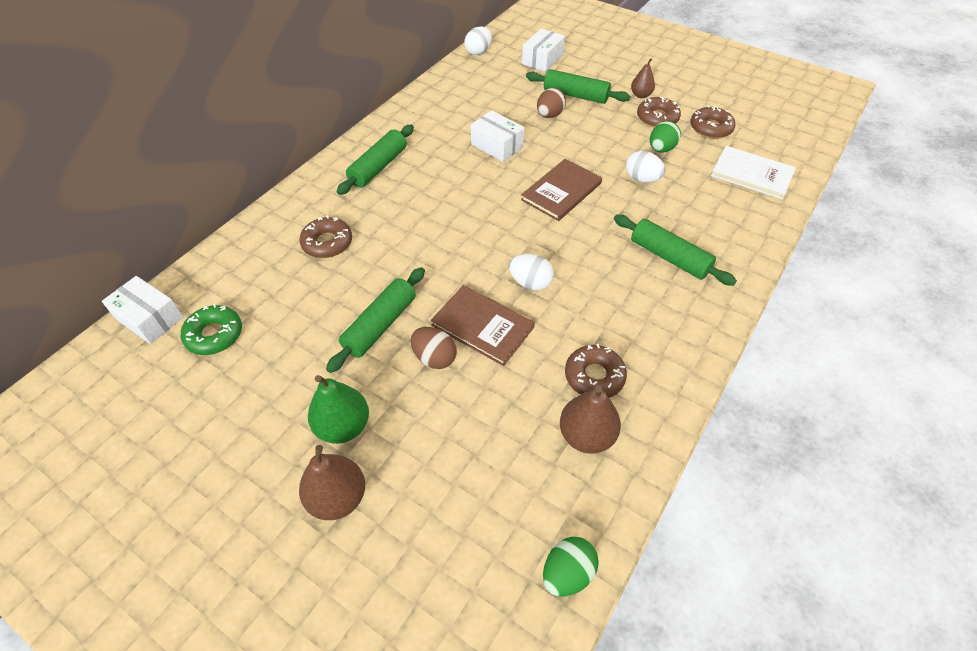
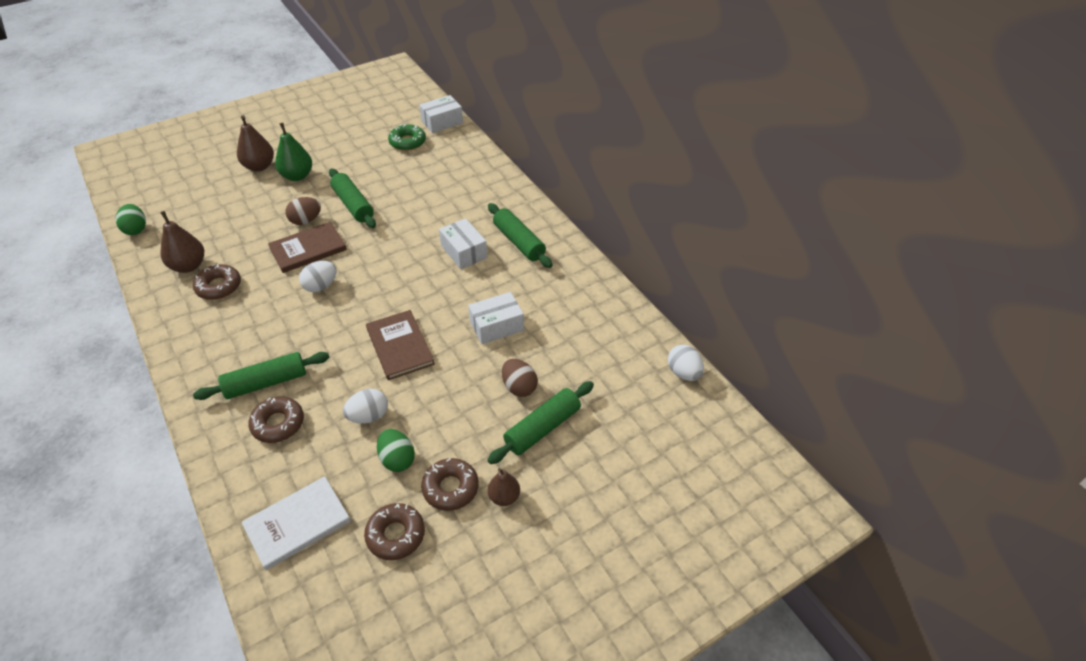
camera: 115 degrees right, 5 degrees down
brown donut [299,216,352,258] -> brown donut moved to [248,396,304,443]
white box [522,29,565,72] -> white box moved to [439,218,488,269]

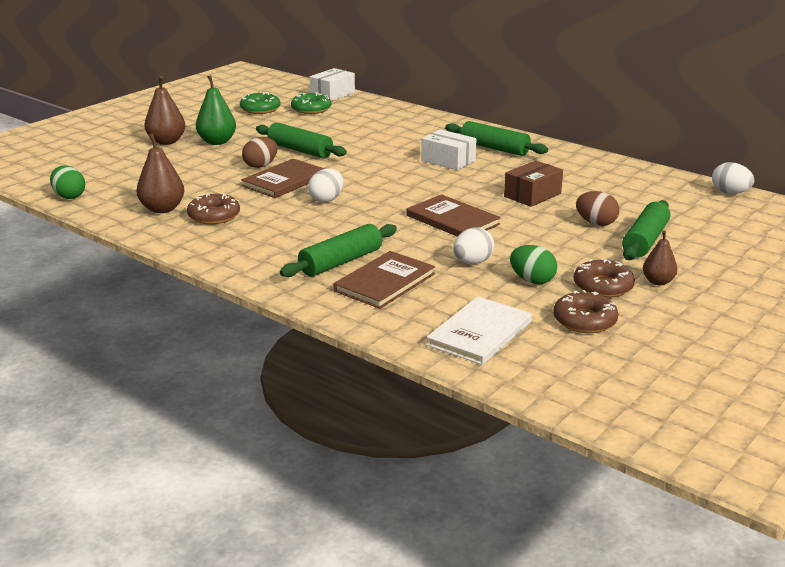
camera: 20 degrees left, 20 degrees down
brown donut [248,396,304,443] -> brown book [333,251,435,309]
white box [468,292,524,344] -> brown box [504,160,563,207]
none -> green donut [240,92,281,114]

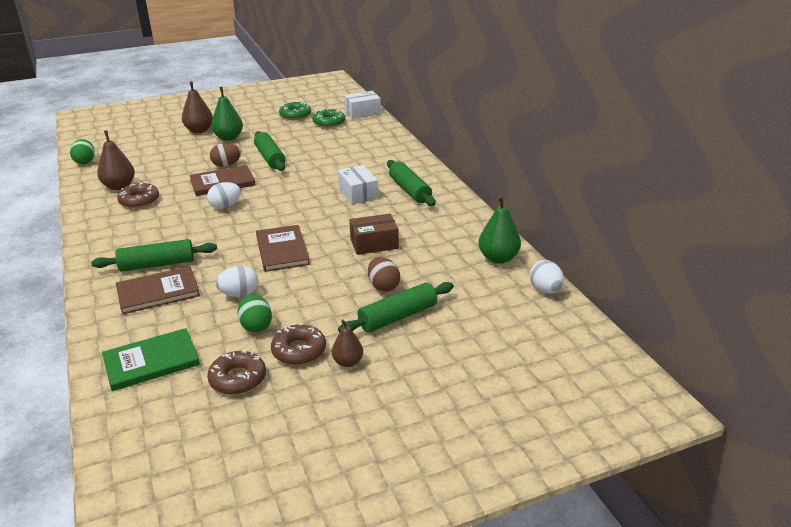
camera: 30 degrees right, 5 degrees up
white book [426,296,532,365] -> green book [102,328,200,391]
none -> green pear [478,196,521,264]

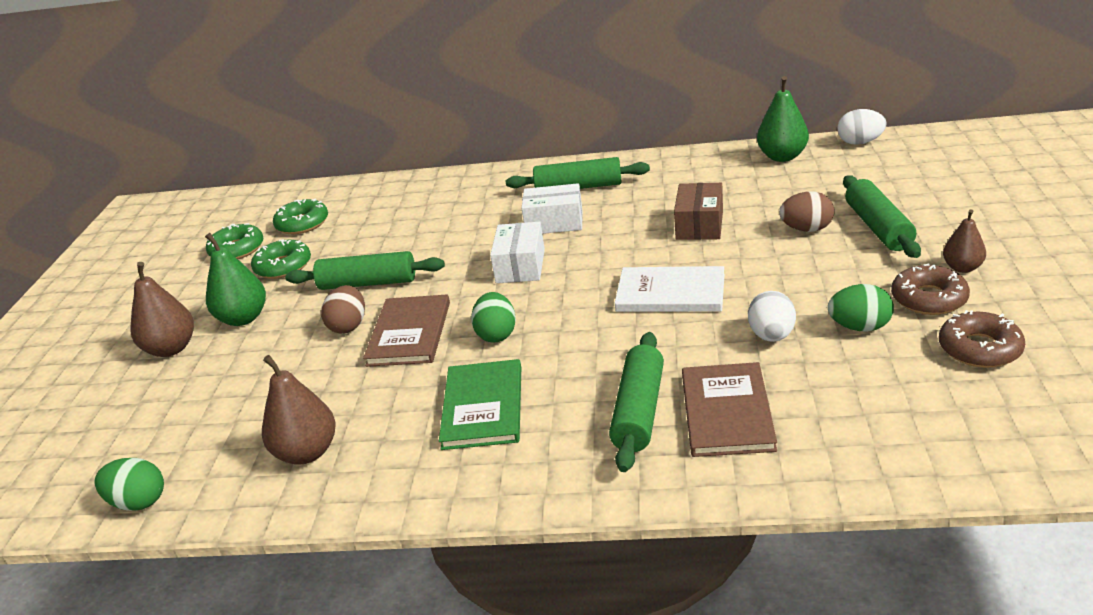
camera: 60 degrees left, 0 degrees up
green book [102,328,200,391] -> green book moved to [439,359,521,450]
brown donut [117,182,159,208] -> none
white egg [207,182,241,209] -> green egg [471,292,516,343]
brown book [256,225,310,272] -> white book [615,266,725,312]
white box [344,91,381,119] -> white box moved to [490,222,545,283]
none -> green donut [251,239,311,279]

